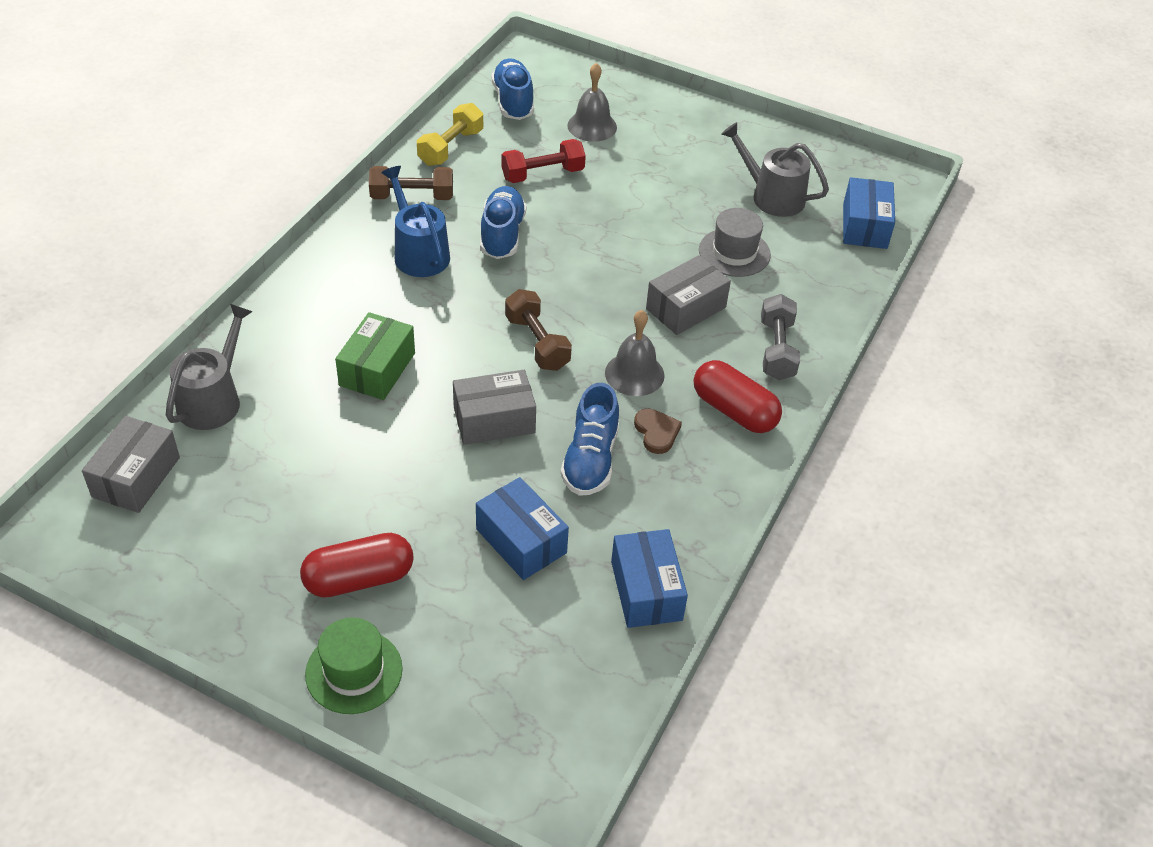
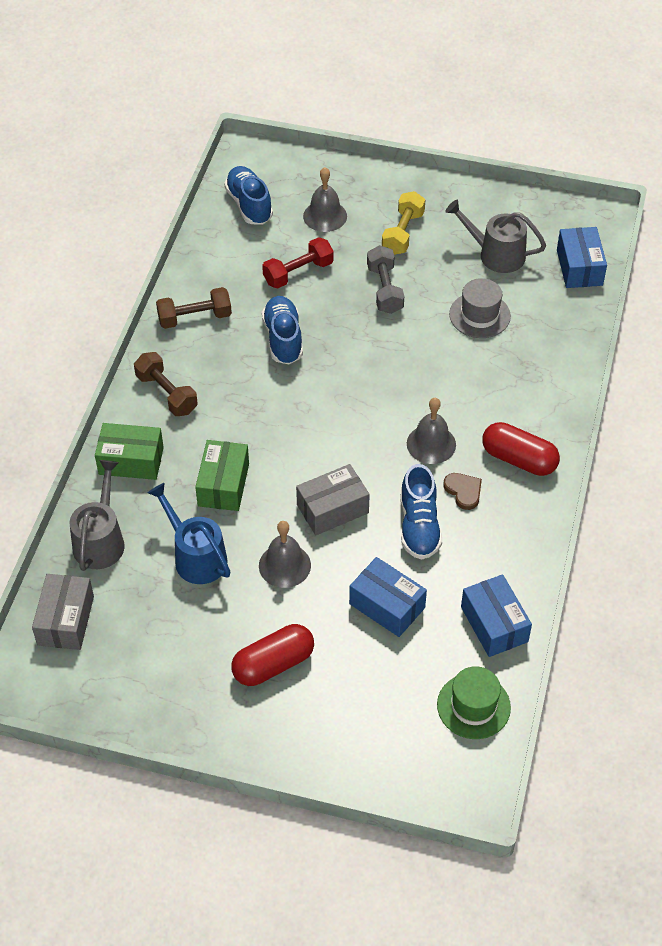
camera: 10 degrees left, 5 degrees up
green hat [305,617,403,714] -> green hat moved to [437,666,511,739]
blue watering can [381,166,450,277] -> blue watering can moved to [148,483,231,584]
yellow dumbbell [417,103,483,166] -> yellow dumbbell moved to [382,191,425,255]
brown dumbbell [505,289,572,371] -> brown dumbbell moved to [134,352,198,416]
grey box [646,255,731,335] -> none
grey dumbbell [761,294,800,380] -> grey dumbbell moved to [367,245,404,314]
none -> green box [95,423,164,480]
none -> grey bell [259,521,311,588]

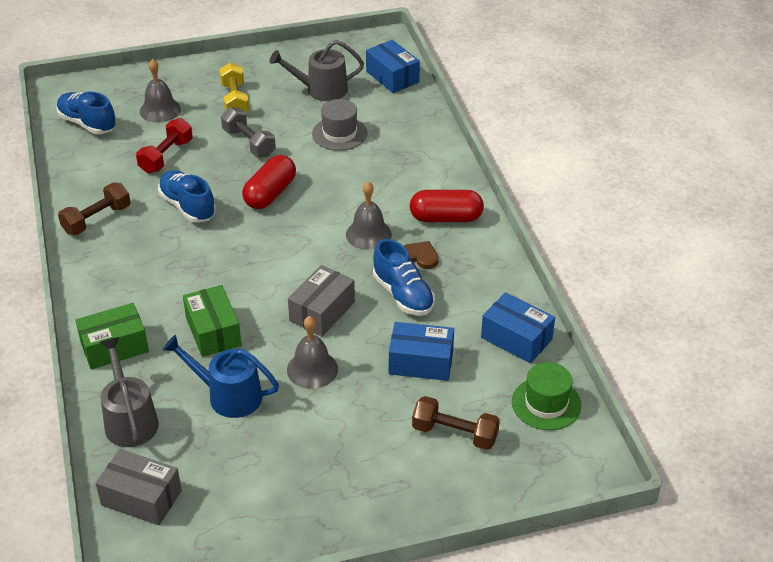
camera: 30 degrees left, 10 degrees down
grey box [32,574,94,650] -> grey box turned 45 degrees counterclockwise [96,449,182,525]
brown dumbbell [134,352,198,416] -> brown dumbbell moved to [412,396,500,450]
red capsule [231,624,314,686] -> red capsule moved to [242,155,296,209]

